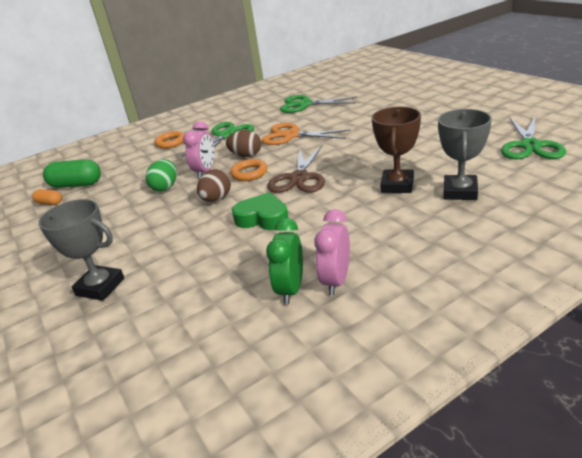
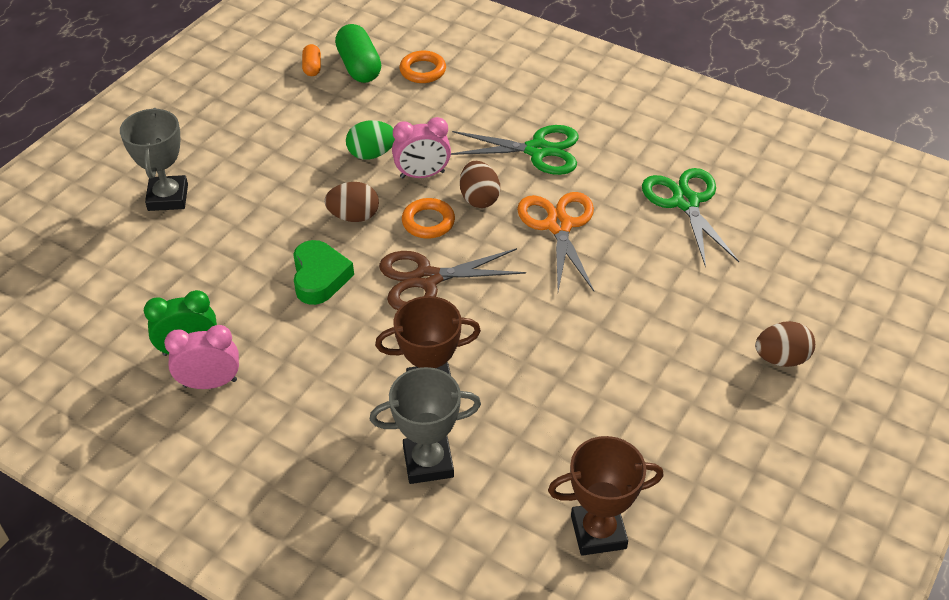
camera: 60 degrees right, 15 degrees up
orange ring [154,131,184,149] -> orange ring moved to [400,51,446,83]
green scissors [501,117,566,159] -> brown trophy [548,436,664,556]
none -> brown egg [755,321,815,367]

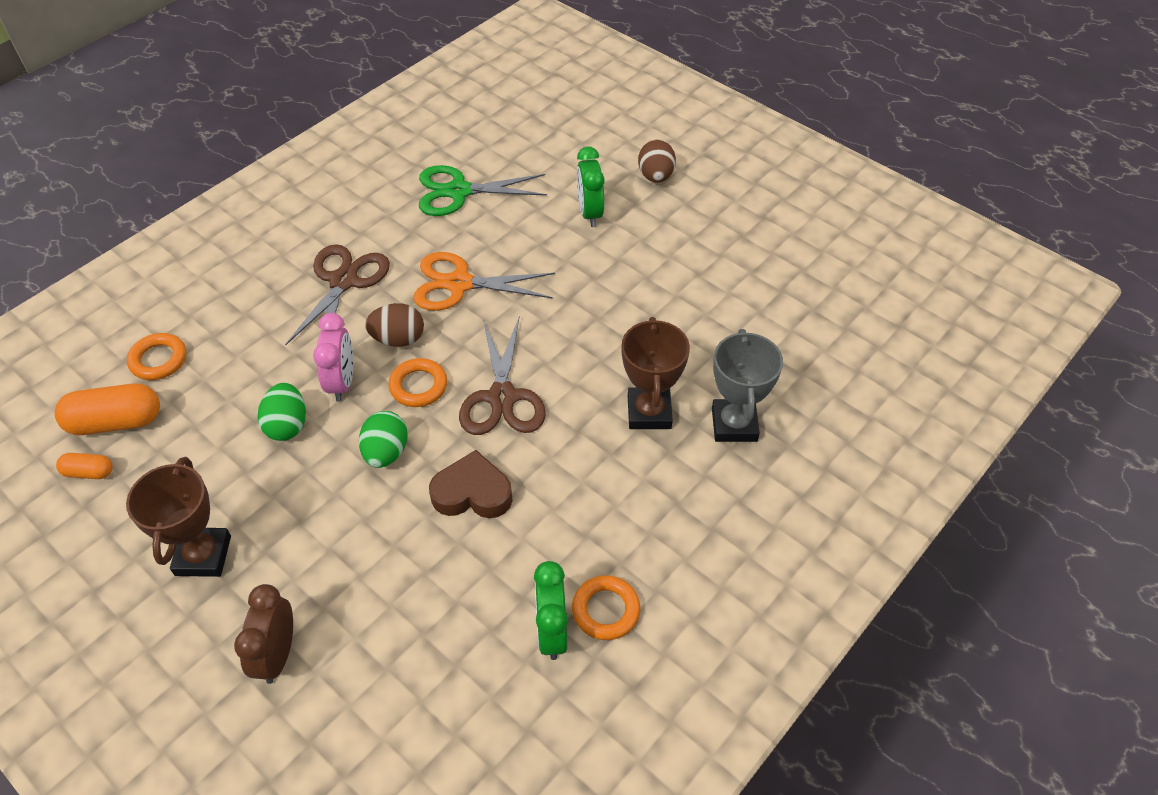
camera: 80 degrees left, 5 degrees up
grey trophy [120,108,188,211] -> brown clock [234,584,293,684]
pink clock [164,325,239,389] -> orange ring [572,575,640,640]
green heart [293,240,354,305] -> brown heart [429,450,513,518]
brown egg [324,182,379,222] -> green egg [359,411,408,468]
green capsule [335,24,381,83] -> orange capsule [55,383,160,435]
green scissors [451,125,579,175] -> brown scissors [285,244,390,345]
brown trophy [548,436,664,556] -> brown trophy moved to [126,457,231,577]
none -> green clock [577,146,605,227]

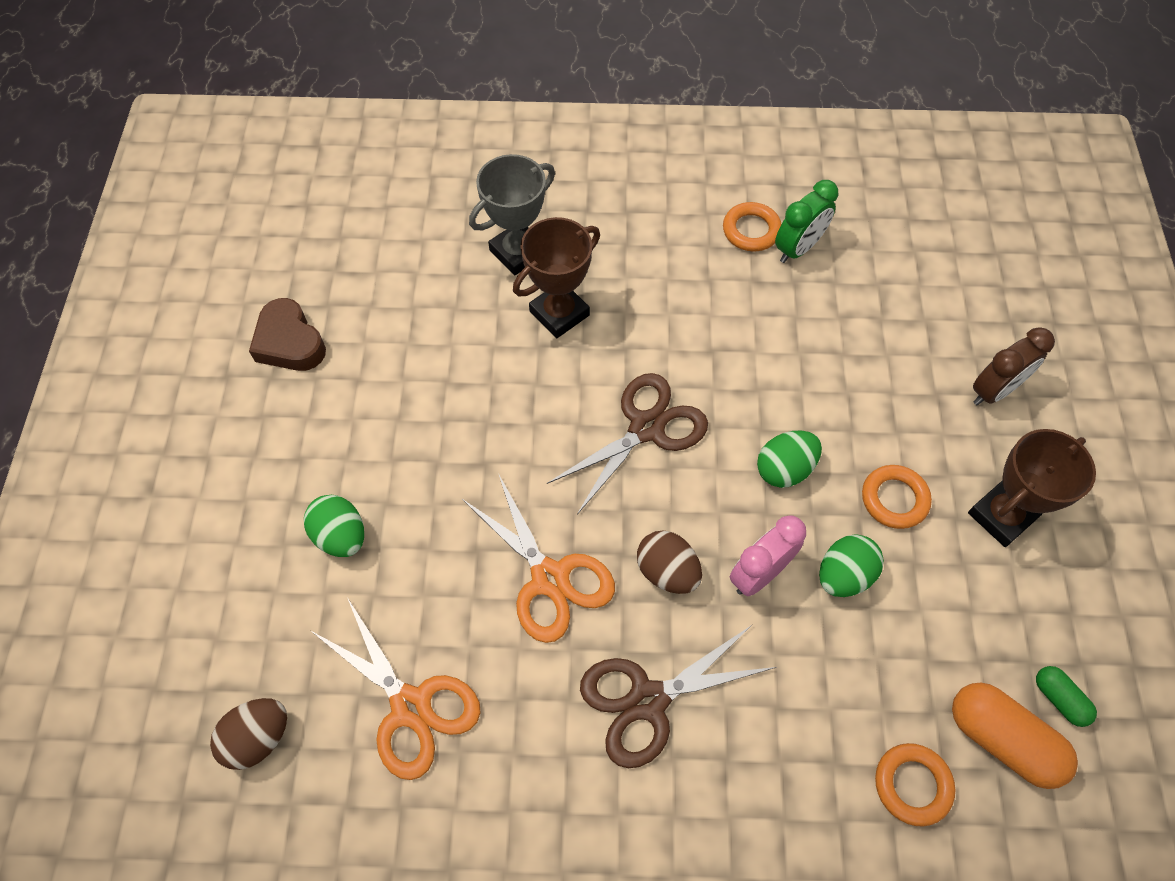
camera: 130 degrees left, 10 degrees up
orange capsule [56,453,113,479] -> green capsule [1036,666,1097,727]
orange ring [388,358,447,407] -> orange ring moved to [862,465,932,529]
green scissors [419,165,547,216] -> orange scissors [311,597,480,780]
brown heart [429,450,513,518] -> brown heart moved to [249,298,326,371]
green clock [577,146,605,227] -> green egg [304,495,364,557]
brown egg [638,140,676,183] -> brown egg moved to [210,698,287,770]

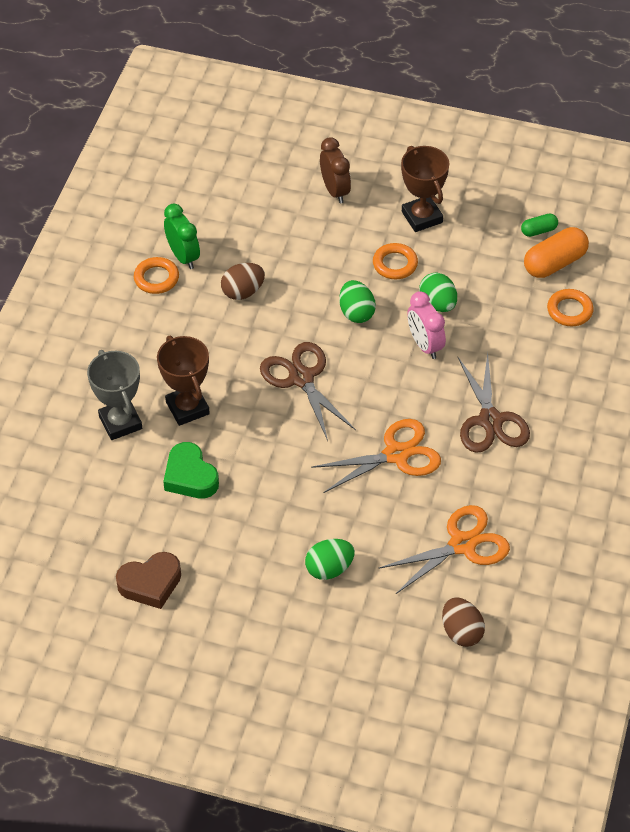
camera: 75 degrees left, 10 degrees down
brown egg [637,531,702,594] -> brown egg moved to [221,263,265,300]
none -> green heart [163,442,219,498]

